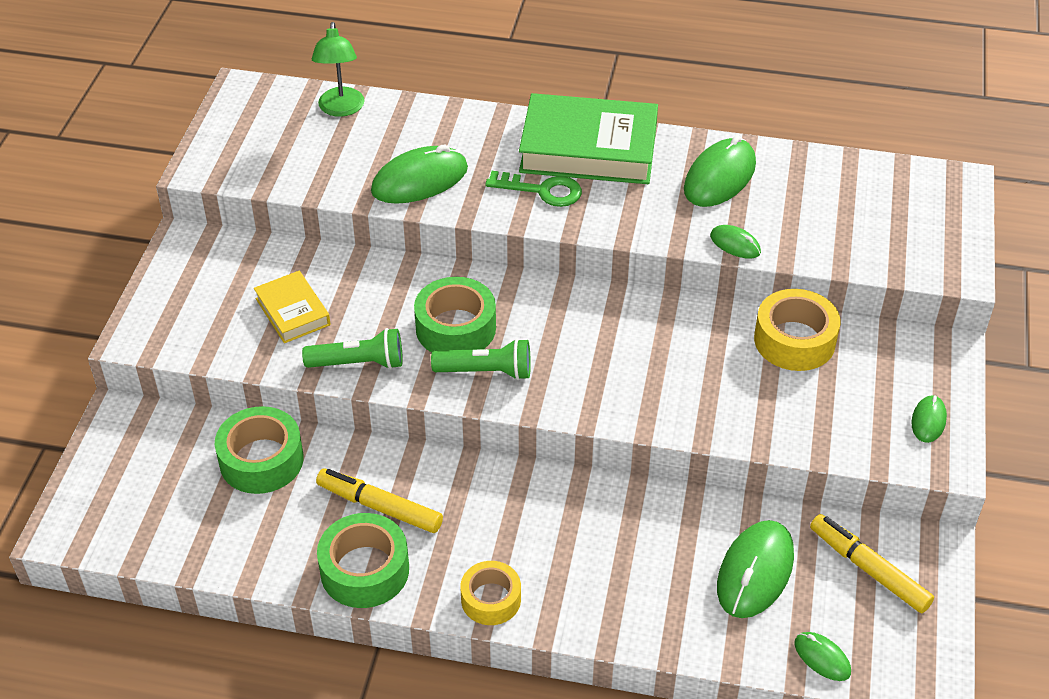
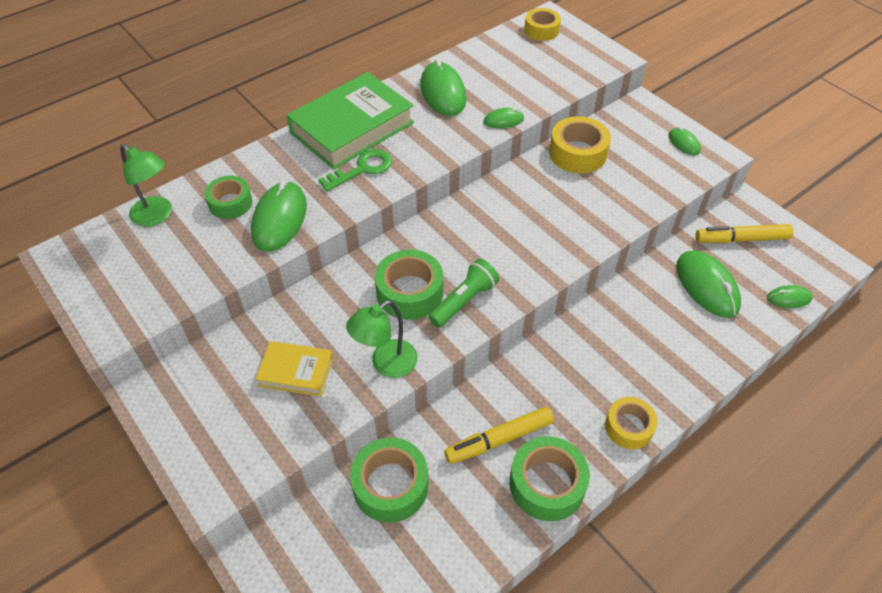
camera: 50 degrees left, 5 degrees up
green flashlight [302,328,403,369] -> green lamp [346,301,417,378]
none -> green tape [204,176,252,219]
none -> yellow tape [524,8,561,41]

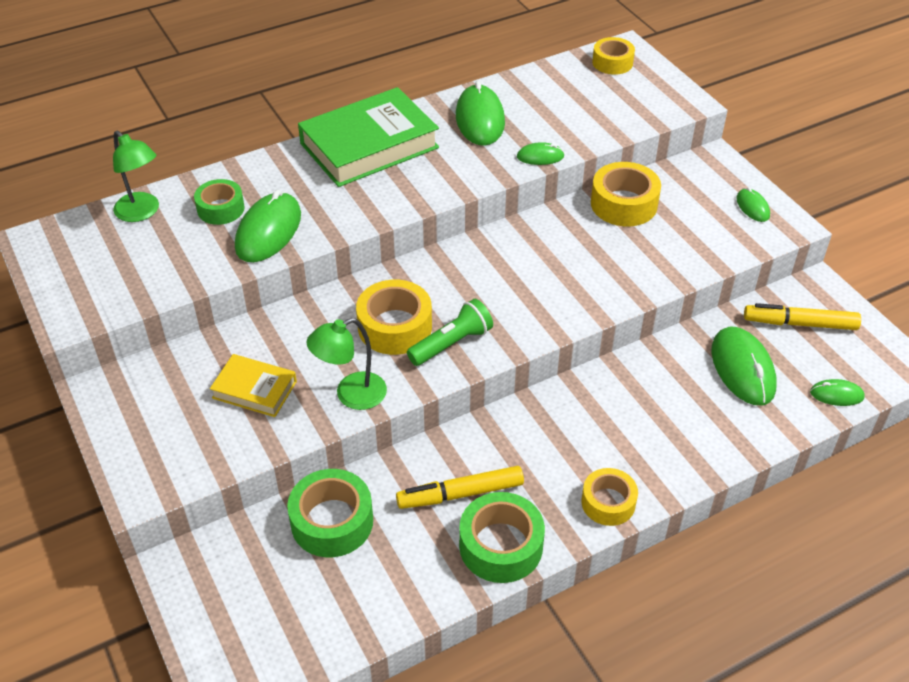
camera: 10 degrees right, 5 degrees down
green key [318,149,392,192] -> none
green tape [375,250,443,320] -> yellow tape [356,280,432,355]

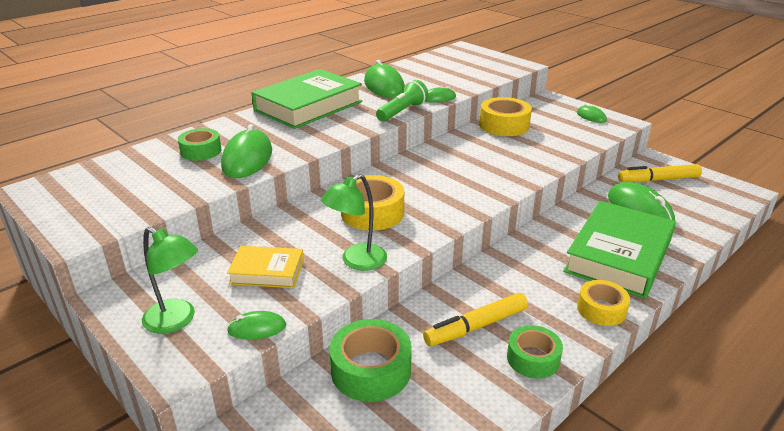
camera: 15 degrees left, 15 degrees down
green lamp [113,131,159,222] -> green lamp moved to [142,227,198,334]
green flashlight [407,299,493,366] -> green flashlight moved to [376,80,428,122]
green tape [459,492,545,583] -> green tape [507,325,563,379], size x0.67
yellow tape [592,37,635,75] -> none
green mouse [810,379,865,406] -> green mouse moved to [227,311,286,340]
none -> green book [563,201,676,299]

